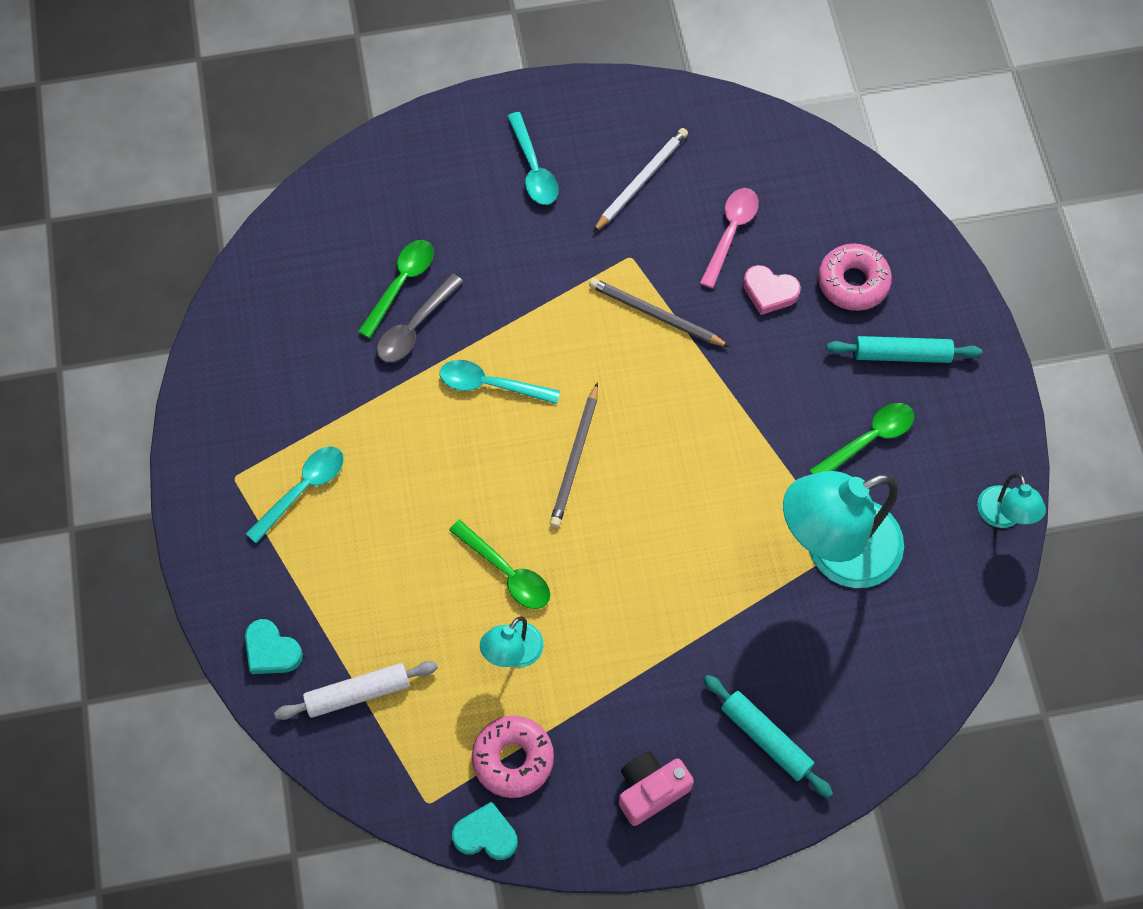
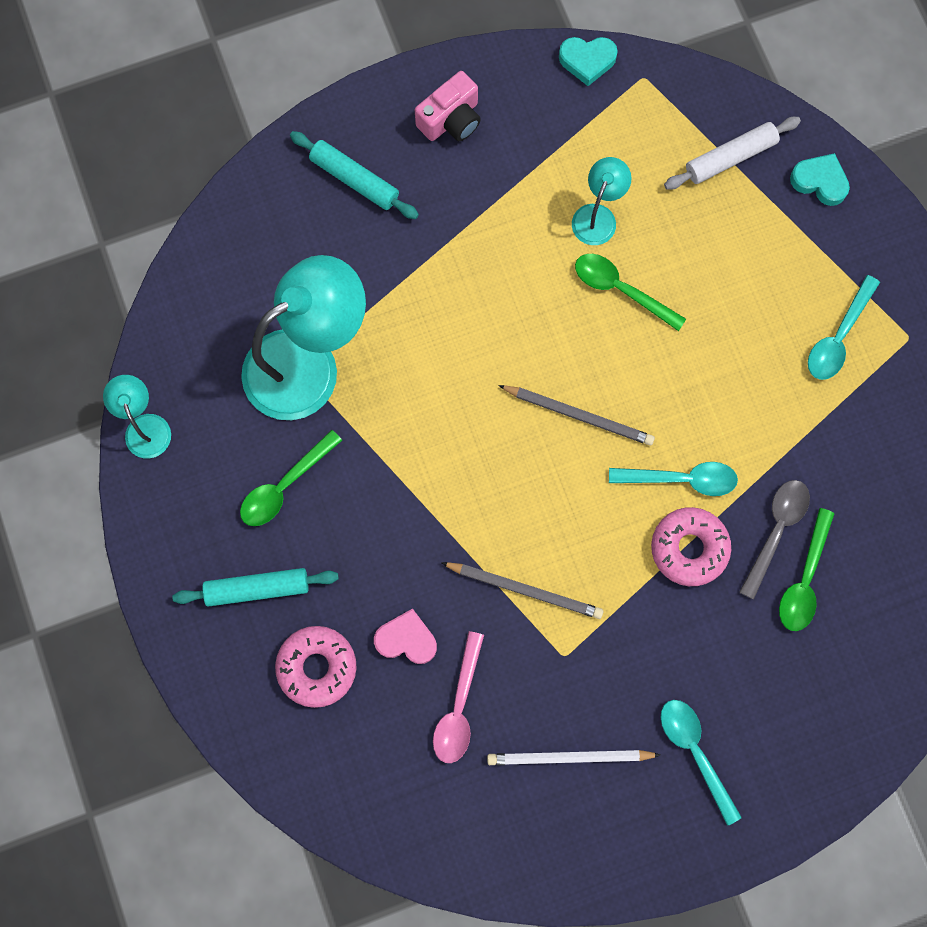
camera: 170 degrees right, 10 degrees up
pink donut [472,716,554,798] -> pink donut moved to [651,507,731,586]
grey pencil [550,382,598,527] -> grey pencil turned 105 degrees clockwise [498,385,655,446]
white pencil [593,128,688,232] -> white pencil turned 60 degrees clockwise [487,750,660,765]

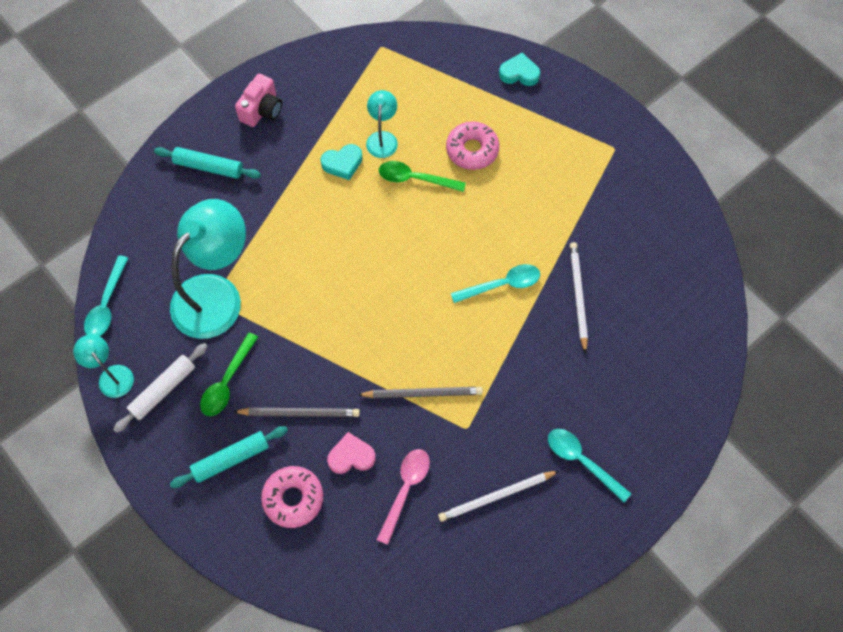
camera: 20 degrees left, 10 degrees down
pink spoon [433,631,484,763] -> pink spoon turned 150 degrees counterclockwise [377,449,430,545]
grey pencil [498,385,655,446] -> grey pencil moved to [233,408,360,417]
turquoise heart [559,37,618,86] -> turquoise heart moved to [321,144,363,180]
pink donut [651,507,731,586] -> pink donut moved to [446,121,499,170]
white rolling pin [664,117,801,189] -> white rolling pin moved to [113,343,208,433]
grey spoon [739,480,810,600] -> white pencil [570,242,588,354]
green spoon [779,508,835,631] -> none
turquoise spoon [808,275,880,380] -> turquoise spoon moved to [84,255,128,336]

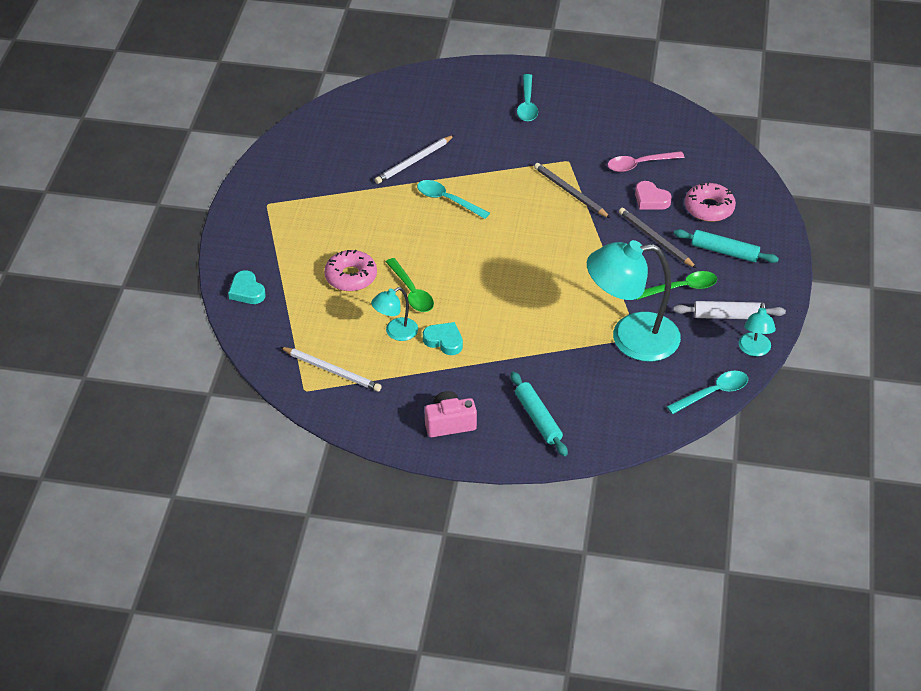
camera: 130 degrees left, 20 degrees down
white pencil [438,471,559,522] -> white pencil moved to [280,347,382,392]

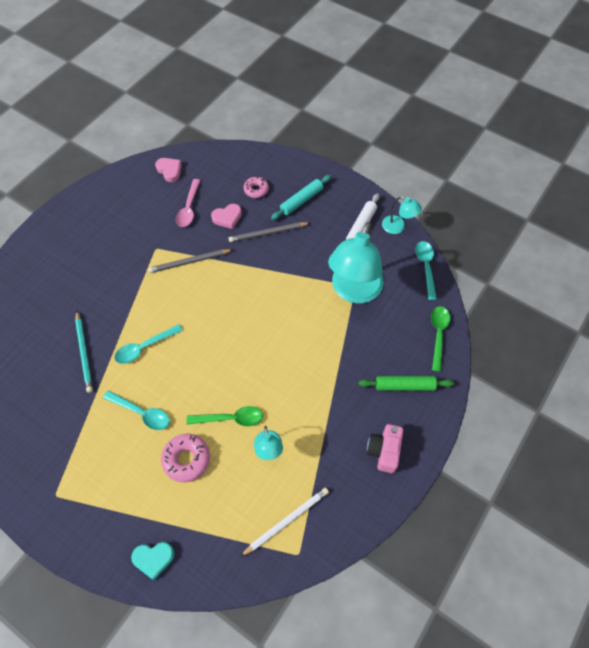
camera: 65 degrees left, 15 degrees up
white pencil [375,135,454,184] -> turquoise pencil [75,311,93,393]
turquoise heart [423,322,463,355] -> none
turquoise rolling pin [511,372,568,456] -> green rolling pin [358,376,454,391]
turquoise spoon [517,74,538,122] -> turquoise spoon moved to [103,390,169,430]
green spoon [636,271,717,300] -> green spoon moved to [431,306,450,372]
pink donut [685,182,736,222] -> pink donut [244,177,269,198], size x0.66
none -> pink heart [155,158,182,182]

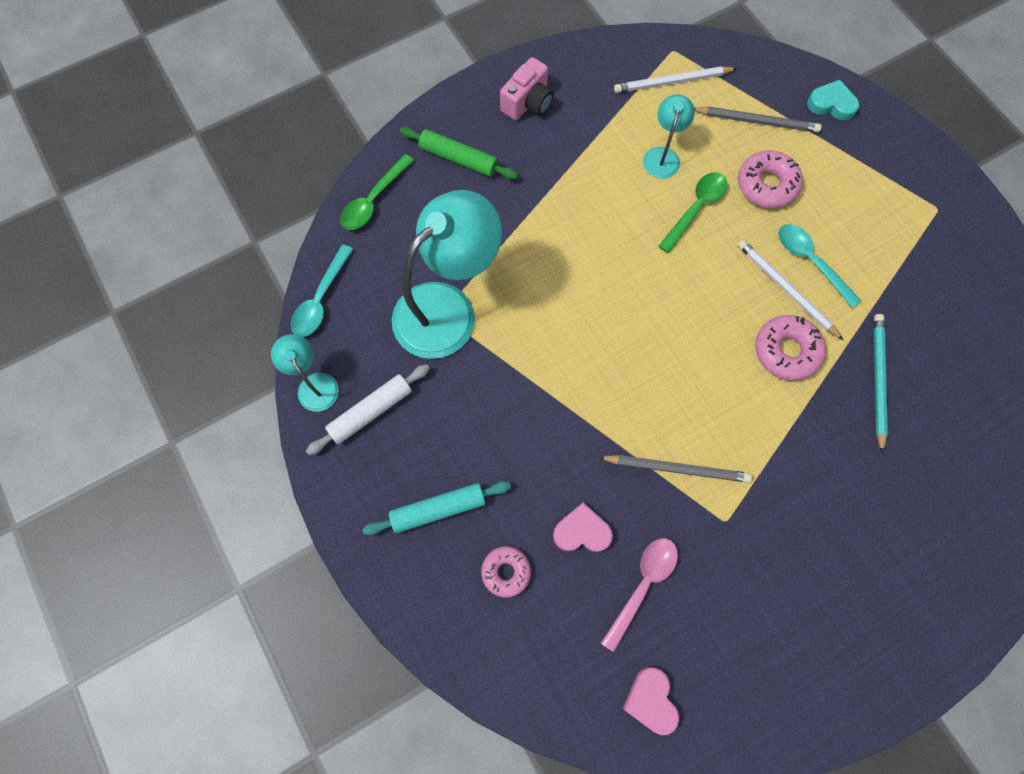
camera: 155 degrees left, 10 degrees up
turquoise spoon [114,324,183,364] -> pink donut [755,315,826,381]
green spoon [187,406,263,426] -> green spoon turned 105 degrees clockwise [658,172,728,253]
grey pencil [228,222,310,242] -> grey pencil moved to [694,107,822,133]
none -> white pencil [737,240,844,341]

